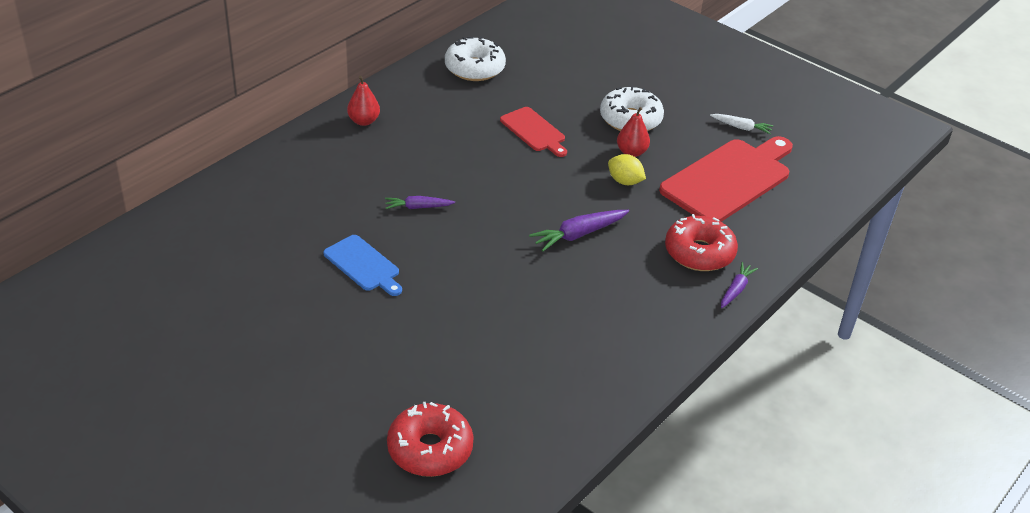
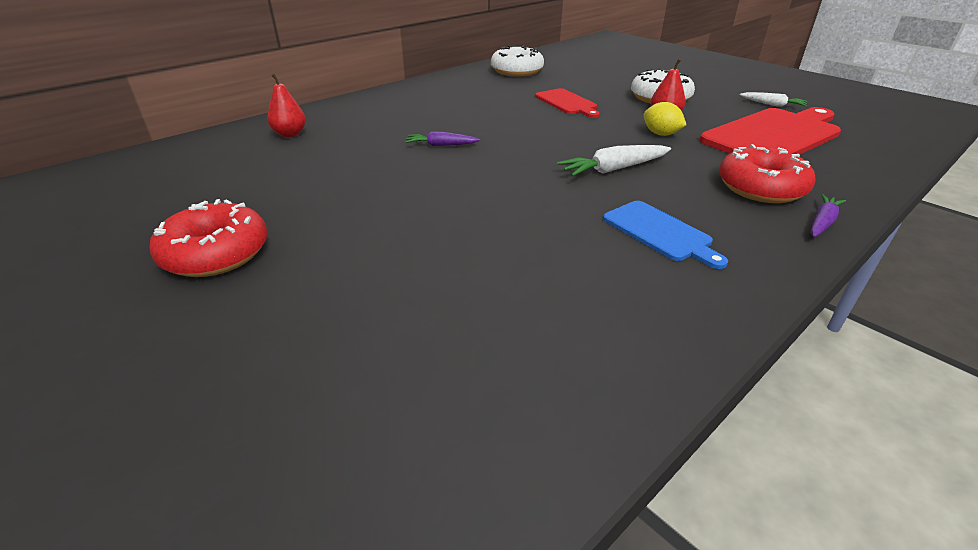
camera: 10 degrees right, 5 degrees down
blue cutting board [323,235,402,296] -> blue cutting board moved to [603,201,728,269]
red pear [347,76,380,126] -> red pear moved to [267,73,306,137]
red donut [387,402,474,477] -> red donut moved to [150,199,267,277]
purple carrot [529,210,629,251] -> white carrot [557,145,671,177]

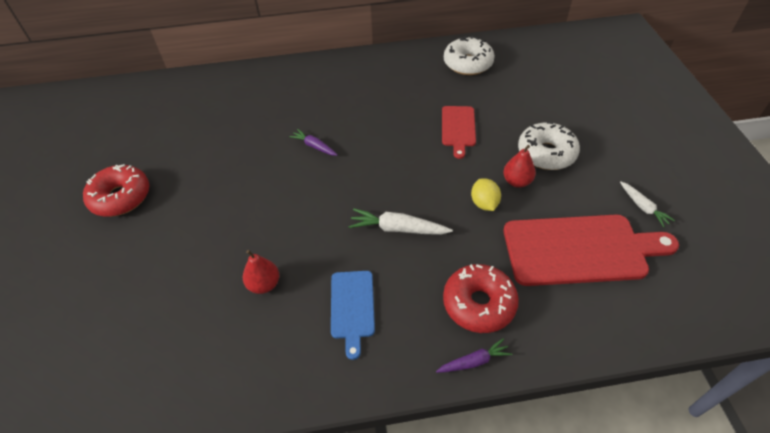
camera: 35 degrees right, 15 degrees up
red pear [267,73,306,137] -> red pear moved to [243,250,279,294]

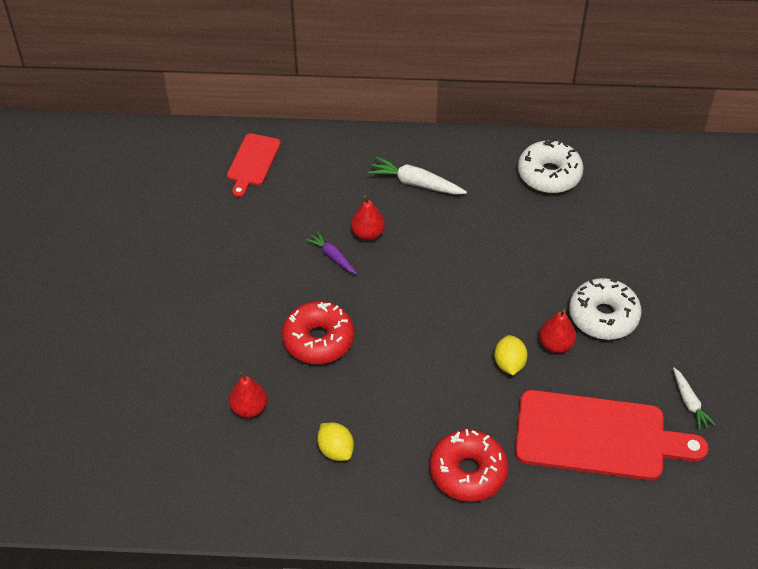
camera: 10 degrees right, 0 degrees up
red donut [83,164,150,217] -> red donut moved to [282,301,354,364]
blue cutting board [331,271,375,360] -> yellow lemon [317,423,354,461]
white carrot [349,208,453,235] -> white carrot moved to [368,156,467,195]
purple carrot [436,338,512,373] -> none
red cutting board [442,106,476,159] -> red cutting board moved to [227,133,281,197]
none -> red pear [351,195,385,241]

